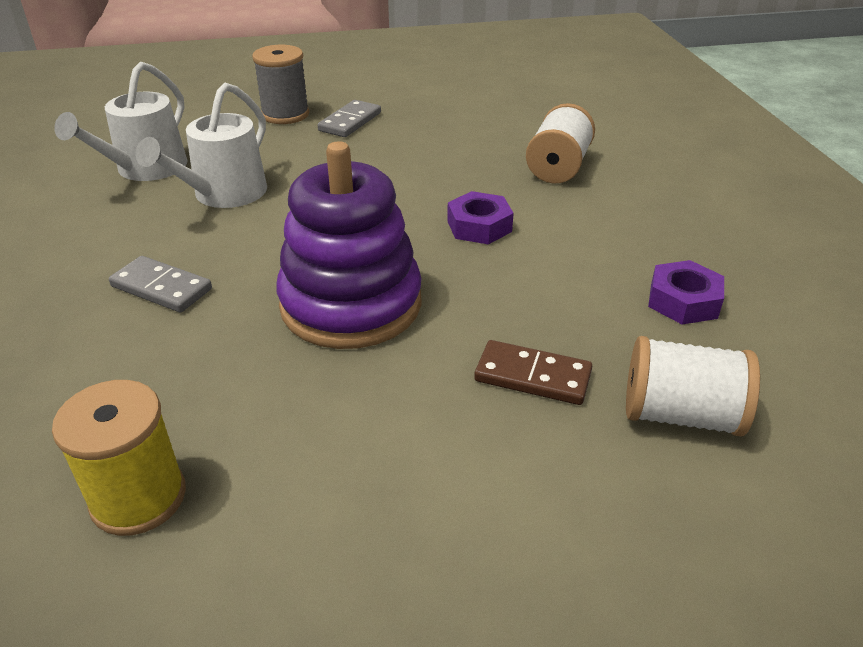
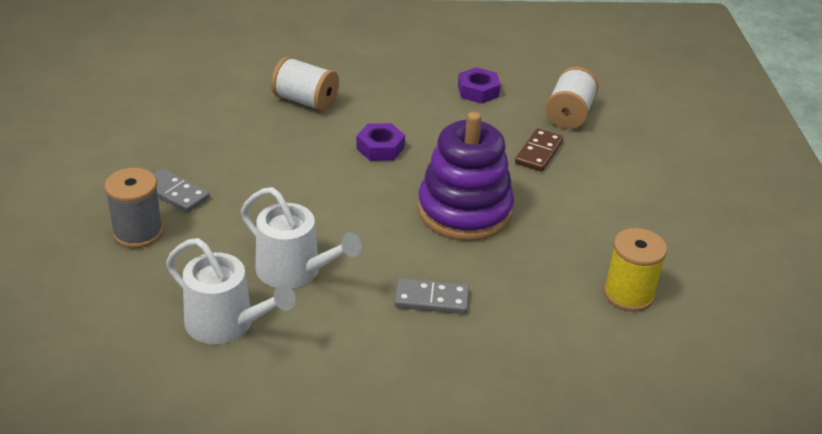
camera: 85 degrees left, 0 degrees up
grey domino [109,256,212,312] -> grey domino turned 60 degrees clockwise [394,278,469,314]

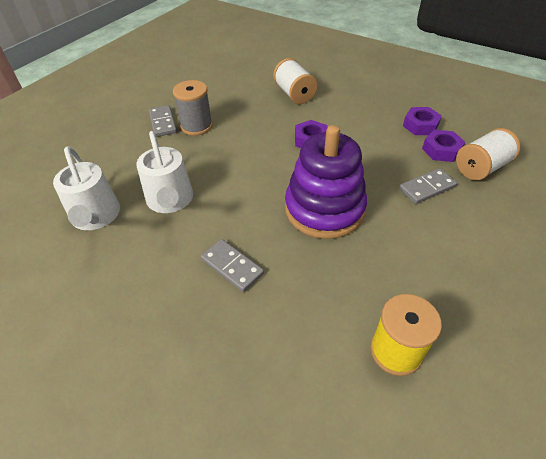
camera: 40 degrees right, 10 degrees up
grey spool [104,168,163,249] -> grey spool moved to [173,80,213,136]
brown domino [515,128,564,172] -> grey domino [399,168,457,204]
none -> purple nut [422,130,466,162]

